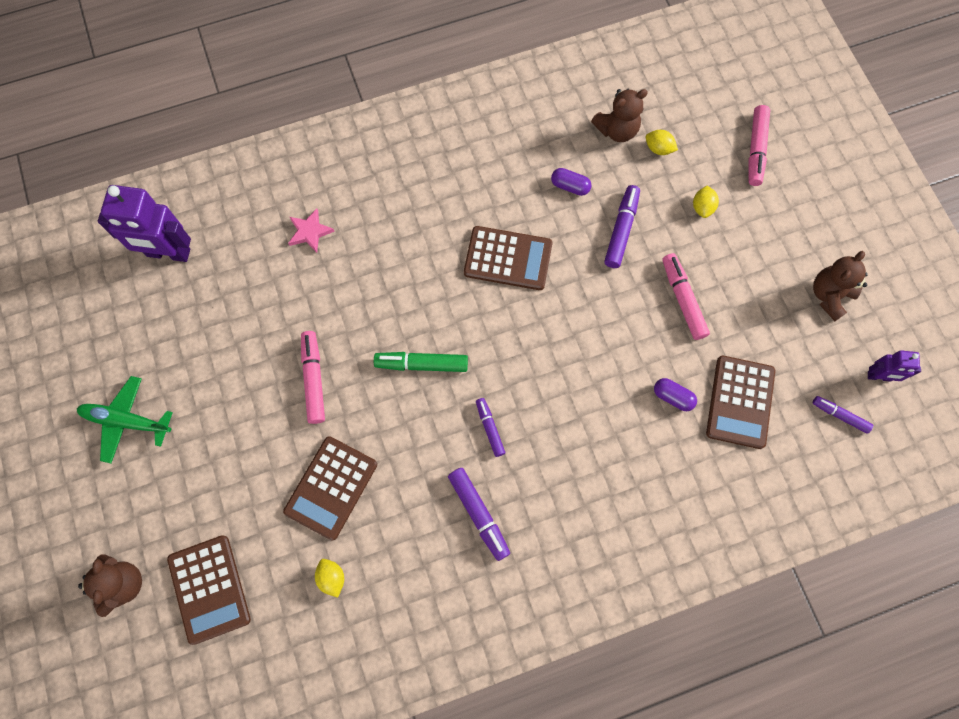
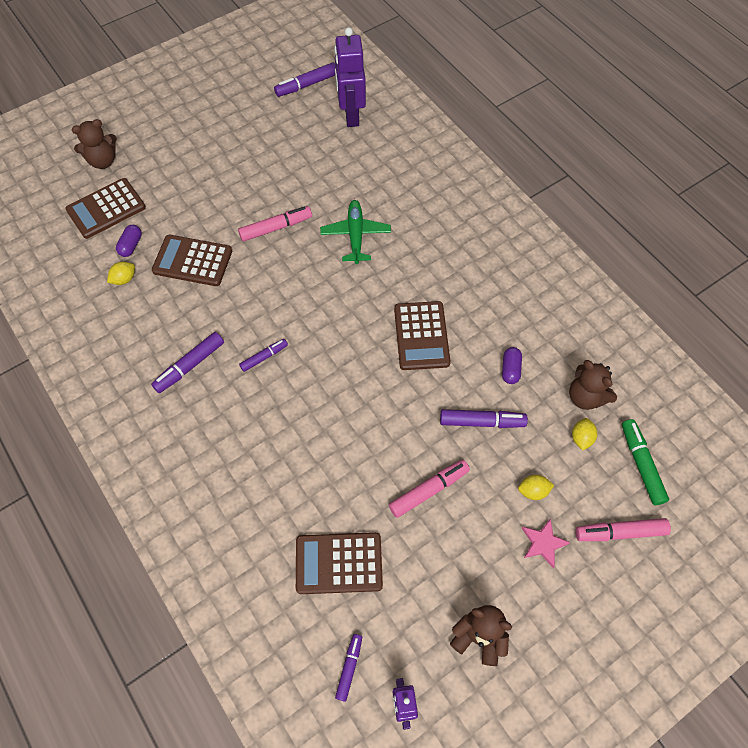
camera: 75 degrees right, 10 degrees down
green plane [77,376,173,463] -> green plane moved to [320,200,391,264]
pink star [288,208,335,253] -> pink star moved to [522,518,571,568]
green marker [374,352,468,372] -> green marker moved to [622,419,669,505]
purple capsule [654,378,697,411] -> purple capsule moved to [116,225,142,257]
none -> purple marker [274,63,335,97]

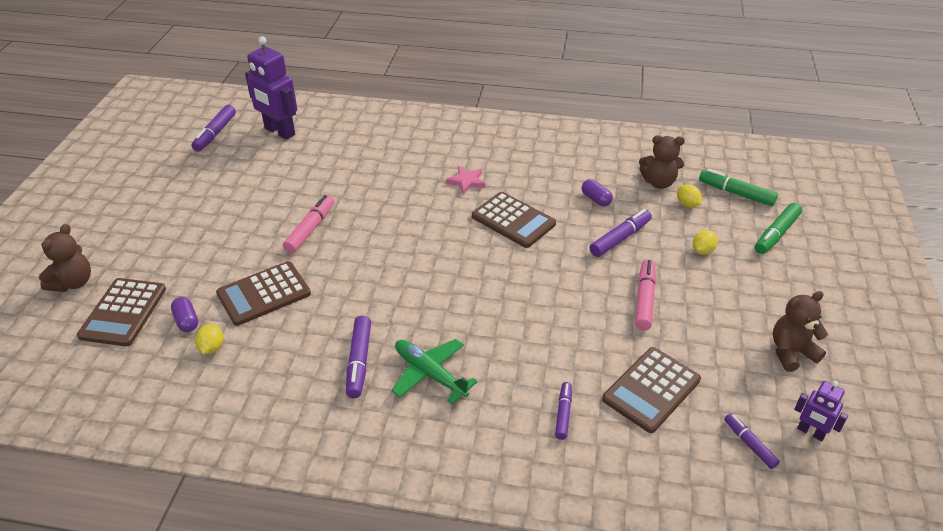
camera: 45 degrees left, 20 degrees down
purple marker [239,339,288,372] -> purple marker moved to [555,382,572,440]
green plane [320,200,391,264] -> green plane moved to [392,339,478,404]
pink star [522,518,571,568] -> pink star moved to [446,166,486,194]
pink marker [575,518,671,541] -> green marker [755,203,802,254]

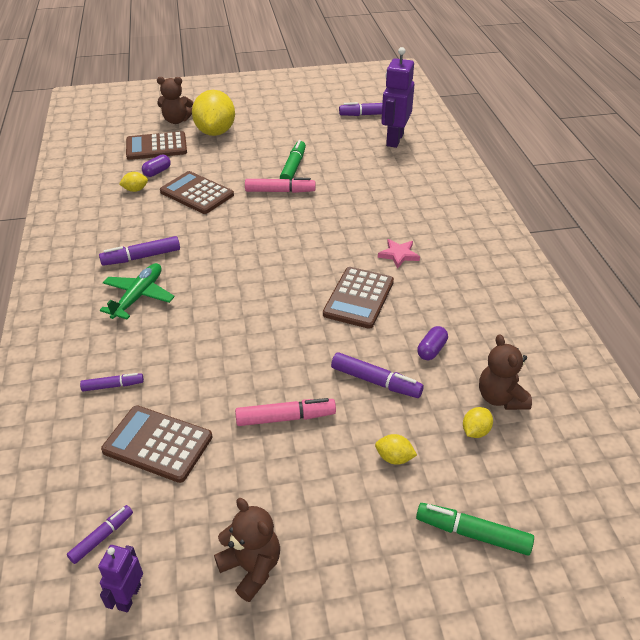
camera: 70 degrees right, 0 degrees up
green marker [699,169,778,206] -> green marker moved to [280,140,306,180]
none -> yellow lemon [192,90,235,136]

